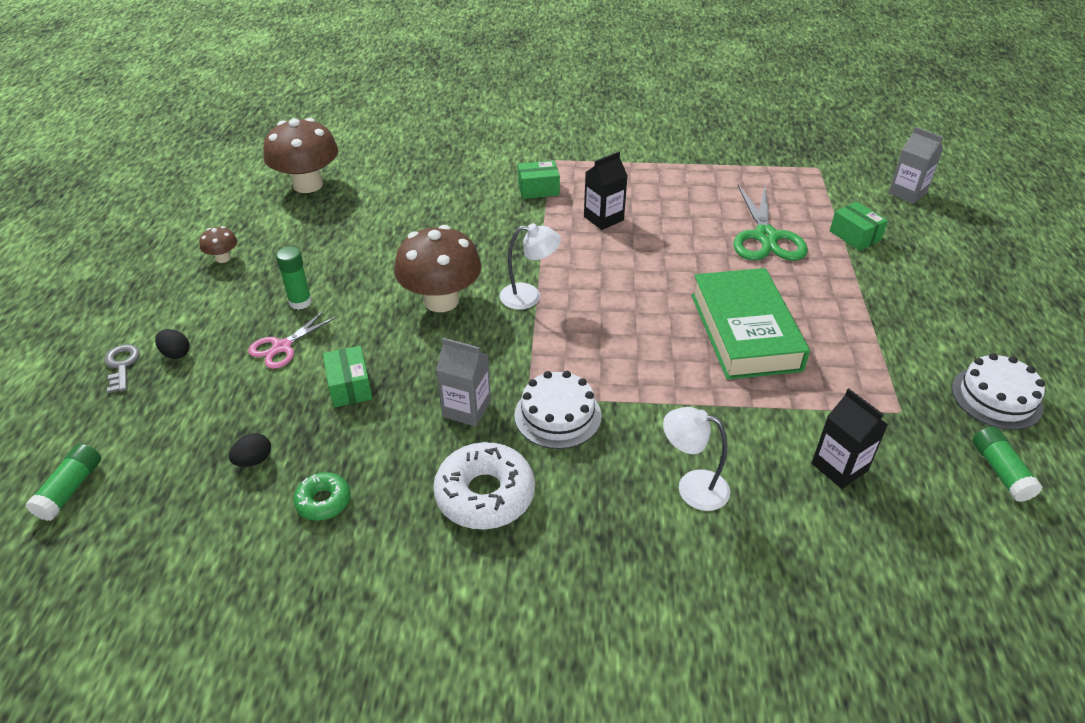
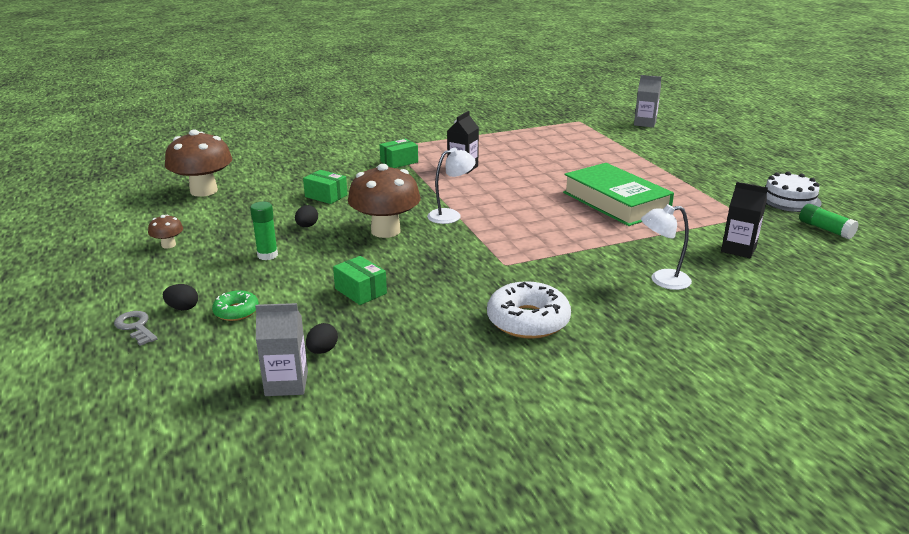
camera: 25 degrees left, 15 degrees down
green glue stick [26,444,101,521] -> none
pink scissors [248,310,337,369] -> none
green donut [293,472,351,521] -> green donut moved to [212,290,259,321]
grey carton [436,338,491,427] -> grey carton moved to [255,303,308,396]
white cake [514,371,601,449] -> none
green scissors [733,185,808,261] -> none
green box [830,202,888,251] -> green box moved to [303,170,347,204]
none -> black egg [295,205,318,227]

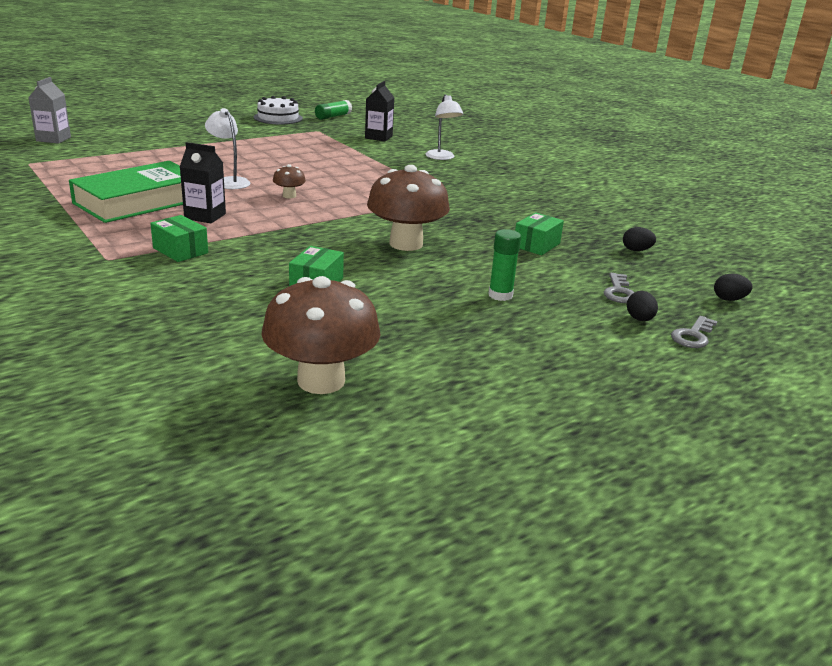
camera: 105 degrees left, 0 degrees up
brown mushroom [148,215,183,249] -> brown mushroom moved to [273,164,306,198]
green donut [212,290,259,321] -> grey key [604,273,634,303]
grey carton [255,303,308,396] -> none
black egg [295,205,318,227] -> black egg moved to [714,274,753,301]
white lamp [427,148,476,224] -> white lamp moved to [205,108,251,189]
white donut [487,281,571,339] -> none
green book [563,163,674,226] -> green book moved to [69,161,183,223]

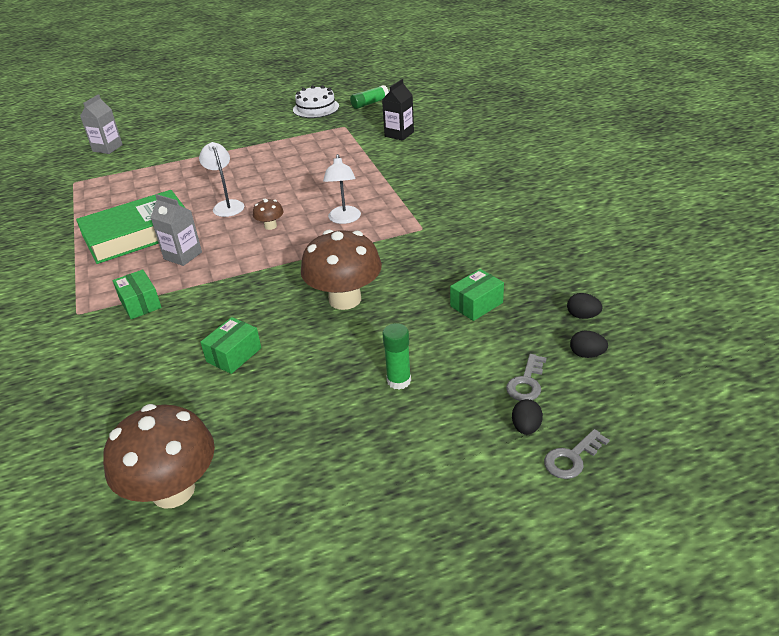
camera: 20 degrees right, 10 degrees up
black carton [180,142,226,223] -> grey carton [151,194,202,266]
white lamp [426,94,463,160] -> white lamp moved to [323,154,361,224]
black egg [714,274,753,301] -> black egg moved to [570,331,608,358]

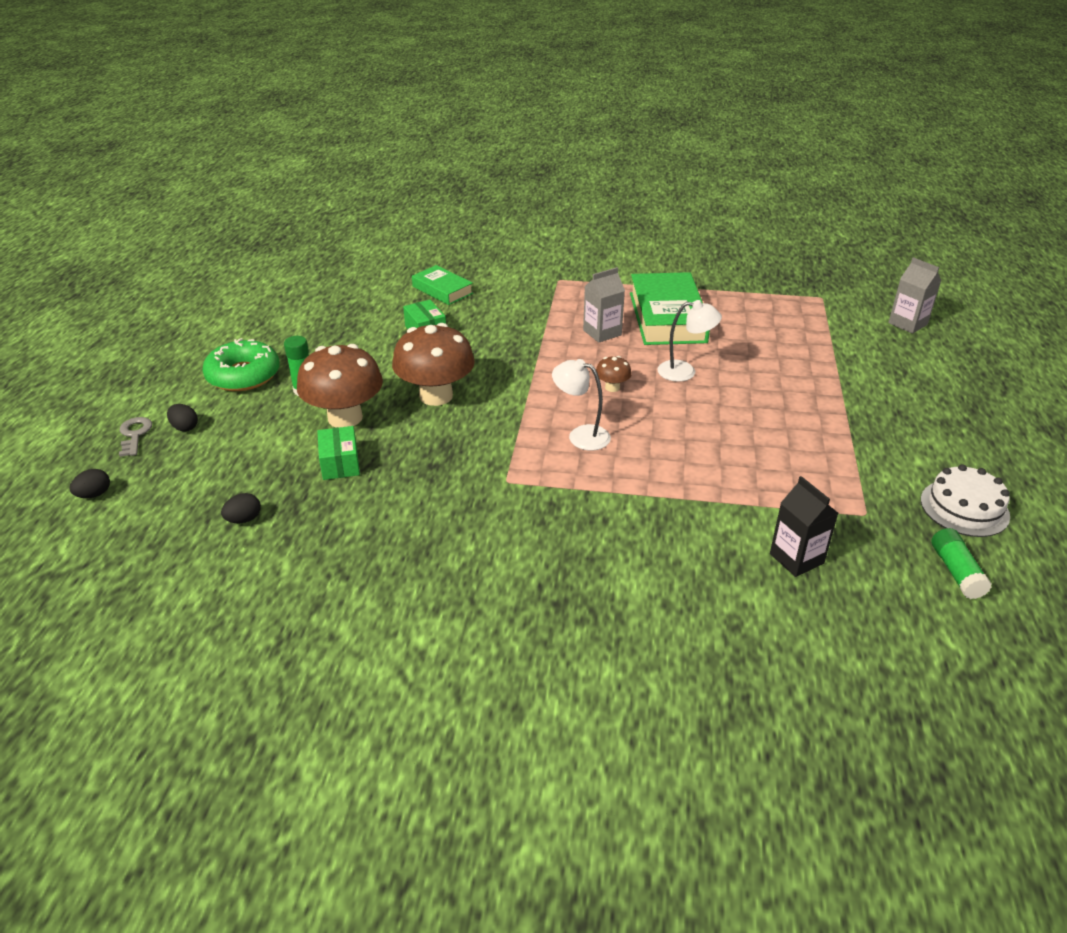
camera: 115 degrees right, 0 degrees up
brown mushroom [103,404,215,509] -> brown mushroom moved to [297,344,383,428]
green box [113,269,162,319] -> none
grey key [506,354,547,401] -> none
black egg [570,331,608,358] -> black egg moved to [69,469,110,498]
none -> green donut [202,338,280,391]
none -> green book [412,265,473,305]

